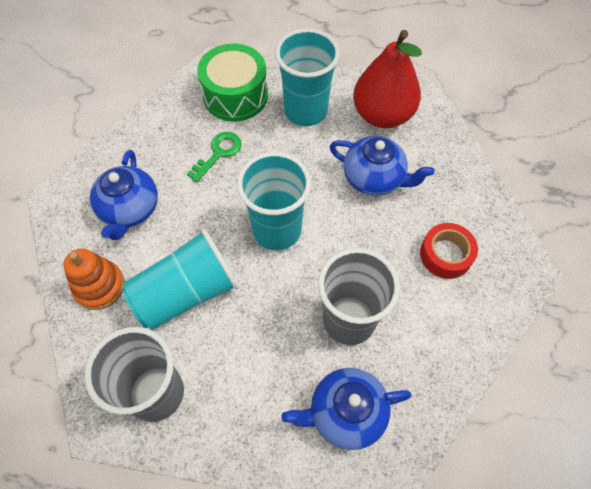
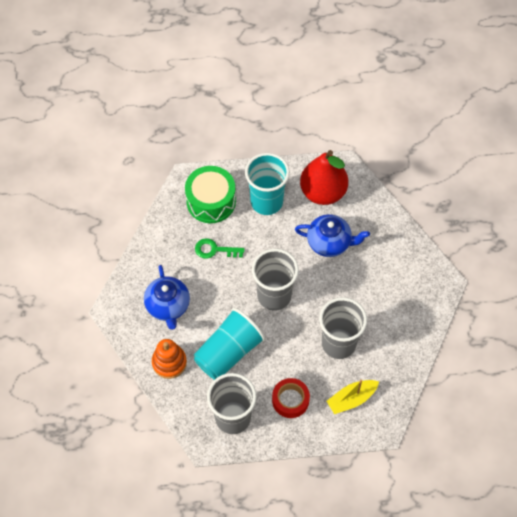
camera: 15 degrees left, 0 degrees up
green key [187,132,242,182] -> green key turned 105 degrees counterclockwise [195,238,245,259]
turquoise cup [237,152,311,250] -> grey cup [252,249,299,311]
blue teapot [281,368,412,450] -> yellow boat [327,380,379,414]
red tape [420,223,478,279] -> red tape moved to [272,378,310,418]

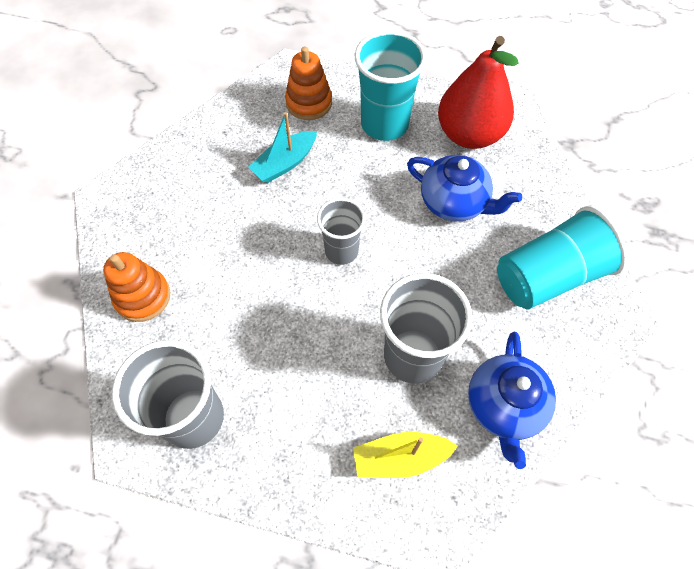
camera: 20 degrees right, 0 degrees up
blue teapot [144,265,190,330] -> blue teapot moved to [468,332,556,469]
green drum [185,166,236,223] -> orange stacking toy [285,47,332,120]
turquoise cup [194,308,266,380] -> turquoise cup moved to [497,206,627,309]
green key [195,238,245,259] -> turquoise boat [248,112,317,183]
grey cup [252,249,299,311] -> grey cup [317,198,366,265], size x0.63
red tape [272,378,310,418] -> none

